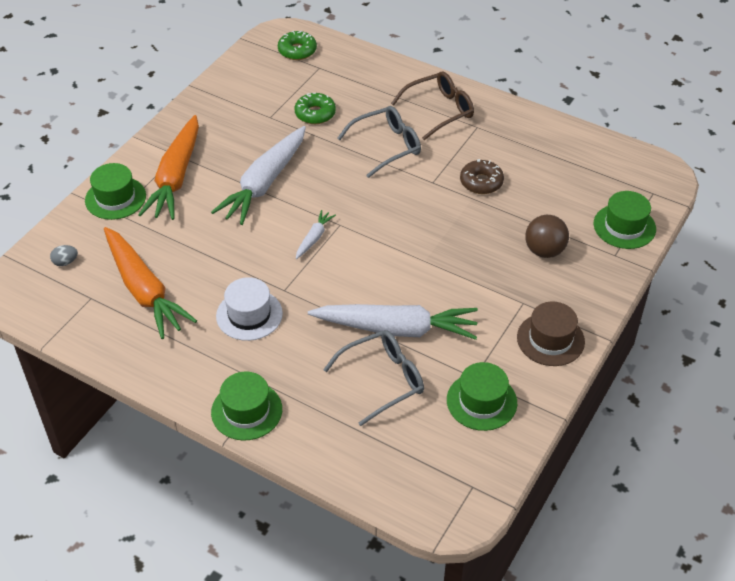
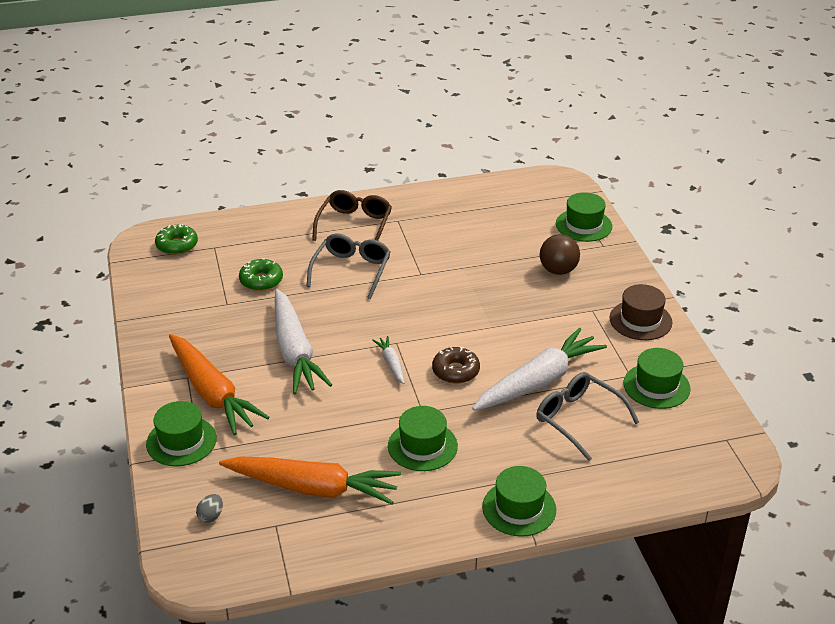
camera: 45 degrees left, 10 degrees down
white hat [216,277,283,341] -> green hat [388,406,458,471]
grey glasses [323,330,424,426] -> grey glasses turned 60 degrees counterclockwise [536,372,640,461]
brown donut [460,159,504,194] -> brown donut moved to [432,346,480,384]

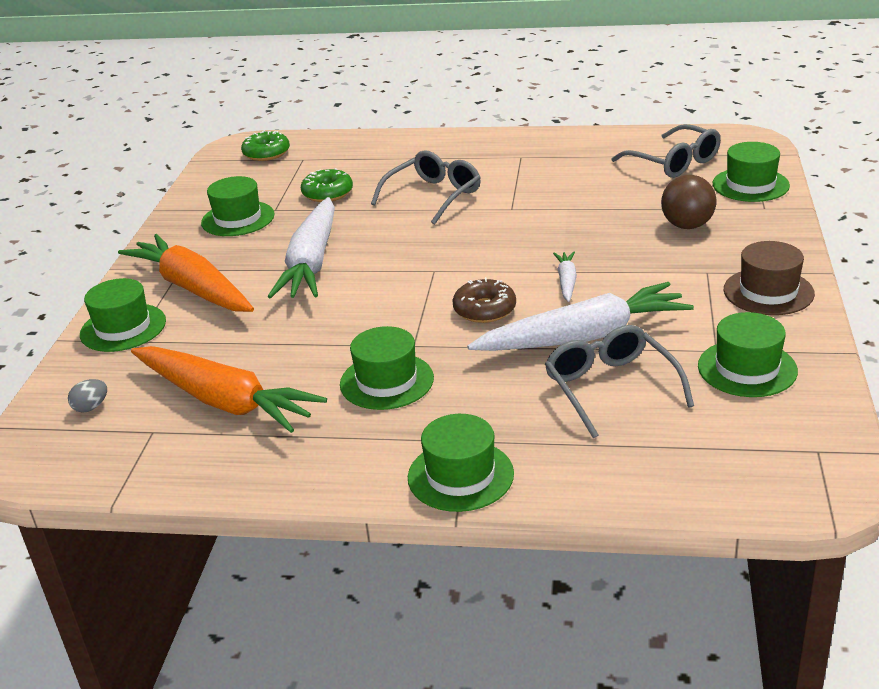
camera: 25 degrees right, 5 degrees down
orange carrot [169,334,270,435] -> orange carrot turned 150 degrees clockwise [118,234,254,312]
brown glasses [312,190,392,241] -> none
white carrot [372,336,404,384] -> white carrot moved to [553,252,577,302]
none -> green hat [201,176,275,236]
none -> grey glasses [611,124,721,178]

